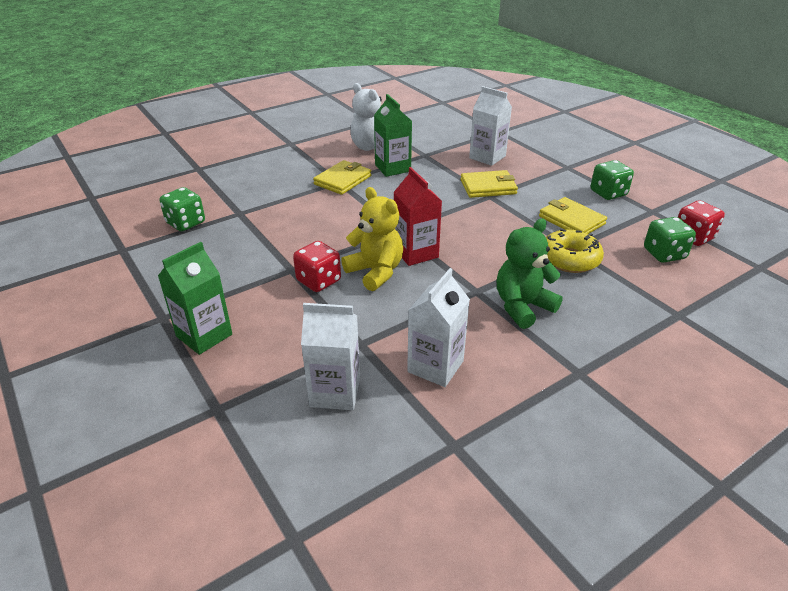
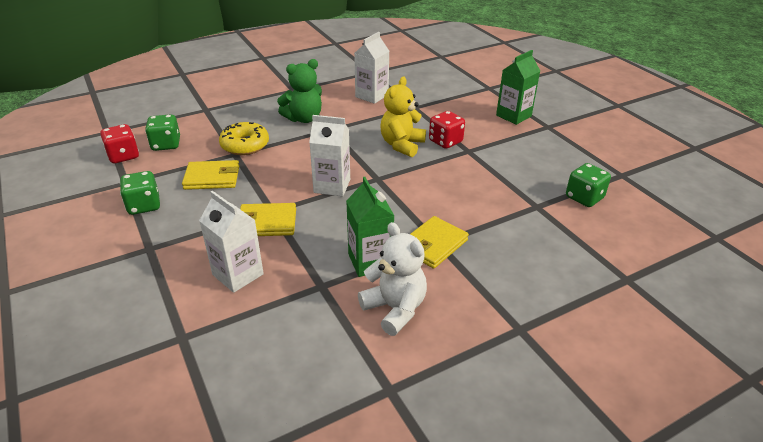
camera: 175 degrees left, 0 degrees up
white carton [301,303,360,410] -> white carton moved to [309,115,350,196]
yellow teddy bear [341,187,403,291] -> yellow teddy bear turned 60 degrees clockwise [380,76,426,157]
red carton [394,167,442,266] -> none
yellow wallet [539,197,607,234] -> yellow wallet turned 60 degrees counterclockwise [182,160,239,190]

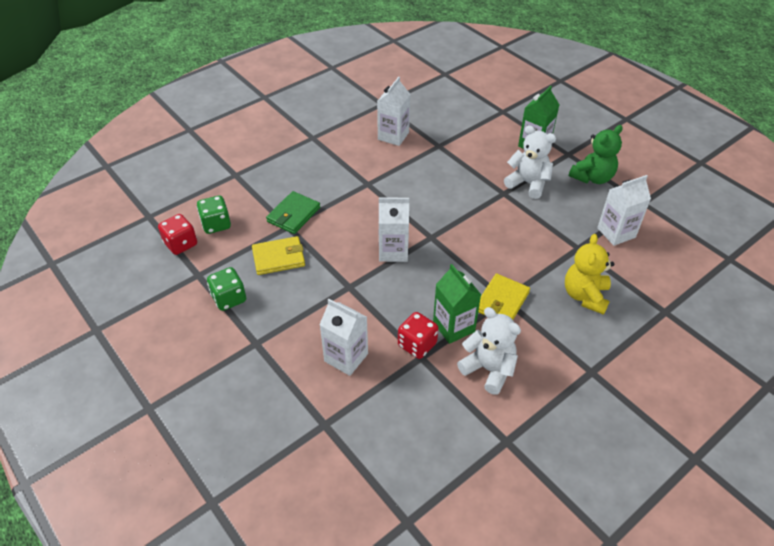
camera: 10 degrees left, 10 degrees up
yellow donut [219,122,269,155] -> green wallet [266,191,320,234]
yellow wallet [240,203,296,236] -> none
green teddy bear [277,59,322,123] -> green teddy bear moved to [569,125,623,184]
yellow teddy bear [380,76,426,157] -> yellow teddy bear moved to [565,234,614,315]
red dice [429,111,465,149] -> red dice moved to [398,312,438,359]
green dice [566,163,611,207] -> white carton [597,175,651,246]
none -> white teddy bear [504,125,556,199]

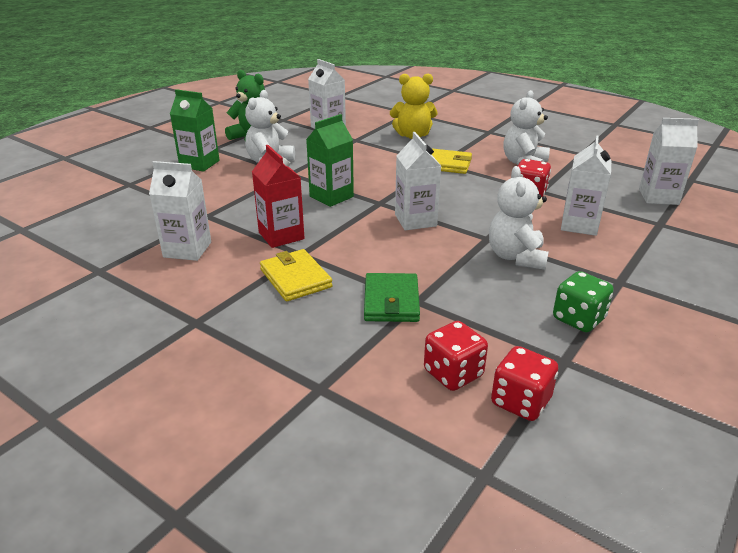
camera: 105 degrees left, 15 degrees down
green dice [197,196,231,234] -> red dice [424,321,488,391]
yellow wallet [252,236,305,275] -> yellow wallet moved to [260,249,333,301]
green wallet [266,191,320,234] -> green wallet turned 75 degrees clockwise [364,273,420,322]
green carton [433,264,481,344] -> green carton moved to [306,114,354,207]
none -> red carton [252,145,305,248]
none -> white teddy bear [489,166,549,270]
none -> white carton [639,118,699,205]

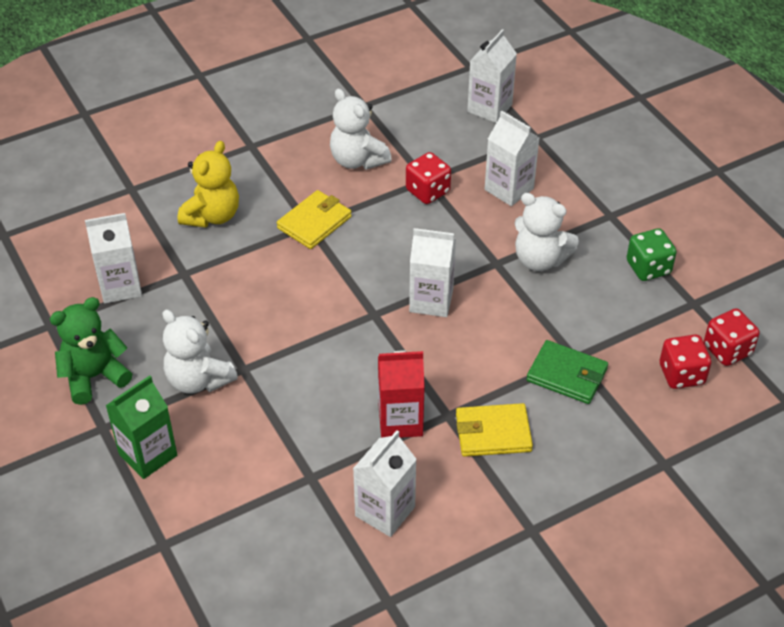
camera: 65 degrees left, 15 degrees up
green carton [306,114,354,207] -> none

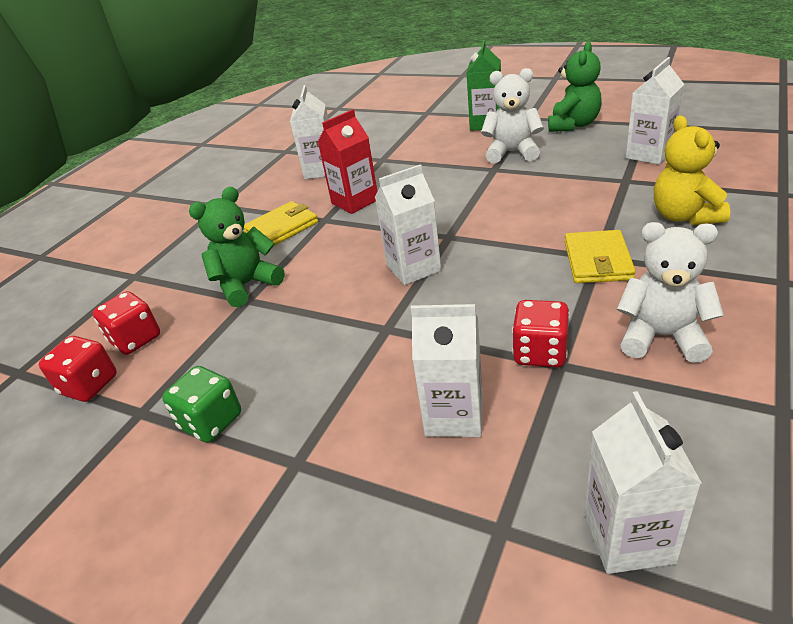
camera: 150 degrees right, 10 degrees down
white teddy bear [514,193,579,271] -> none
green wallet [526,340,608,404] -> green teddy bear [189,187,284,307]

